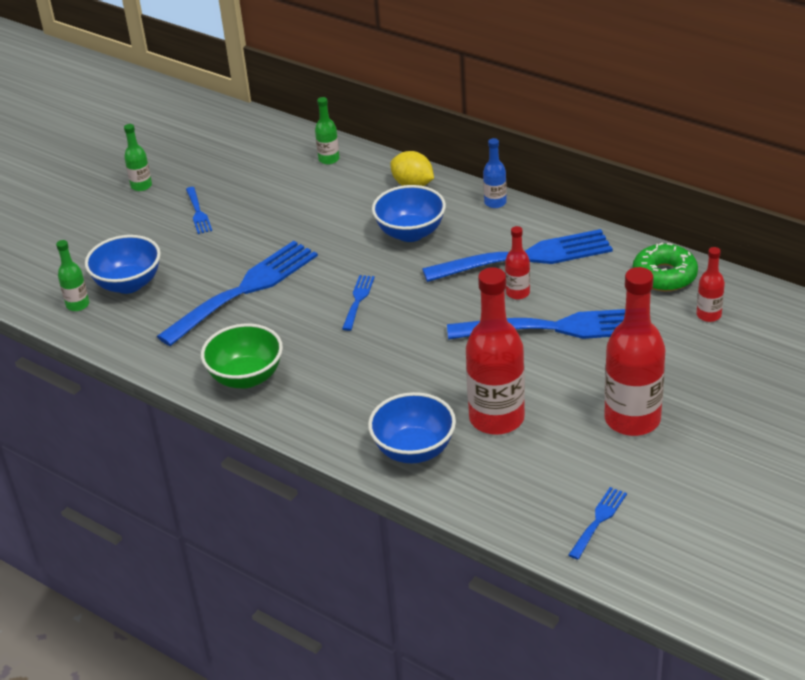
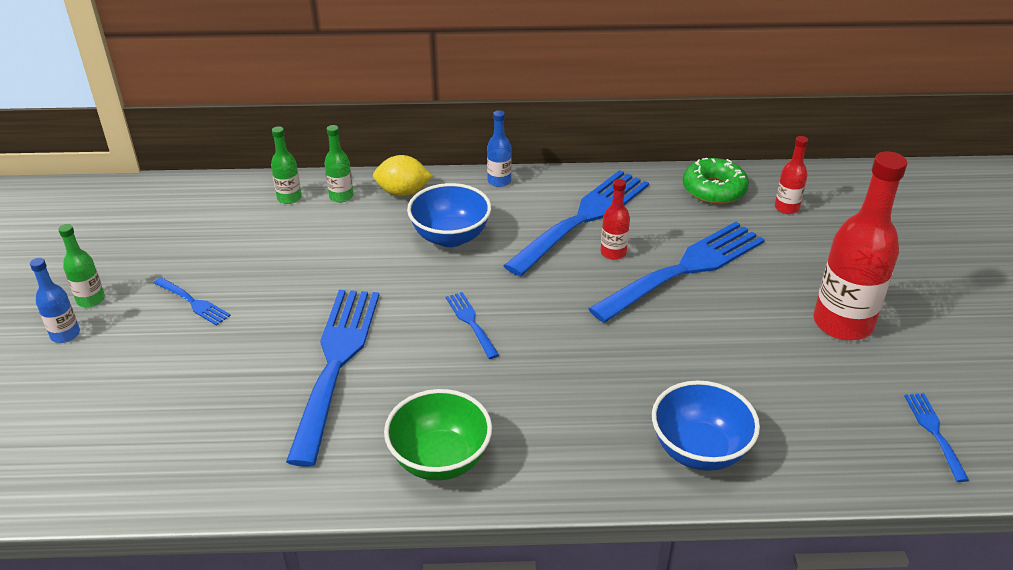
camera: 40 degrees left, 0 degrees up
green bottle [56,240,89,311] -> green bottle moved to [324,125,353,203]
blue bowl [85,235,161,294] -> none
red bottle [466,267,525,435] -> none
none -> blue bottle [30,258,80,343]

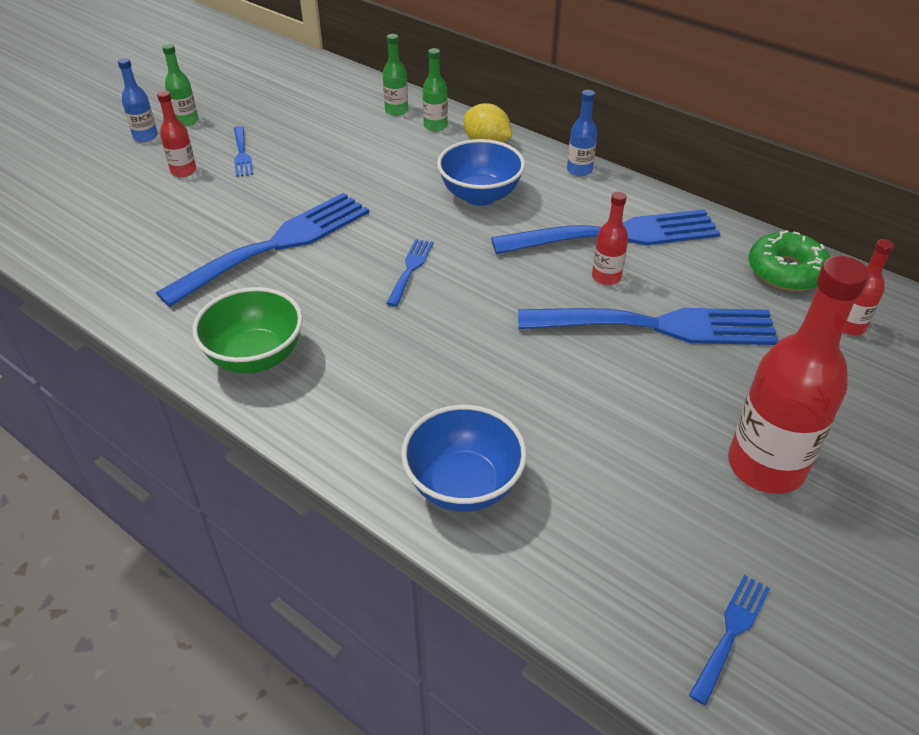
camera: 40 degrees right, 5 degrees up
none -> red bottle [157,91,196,177]

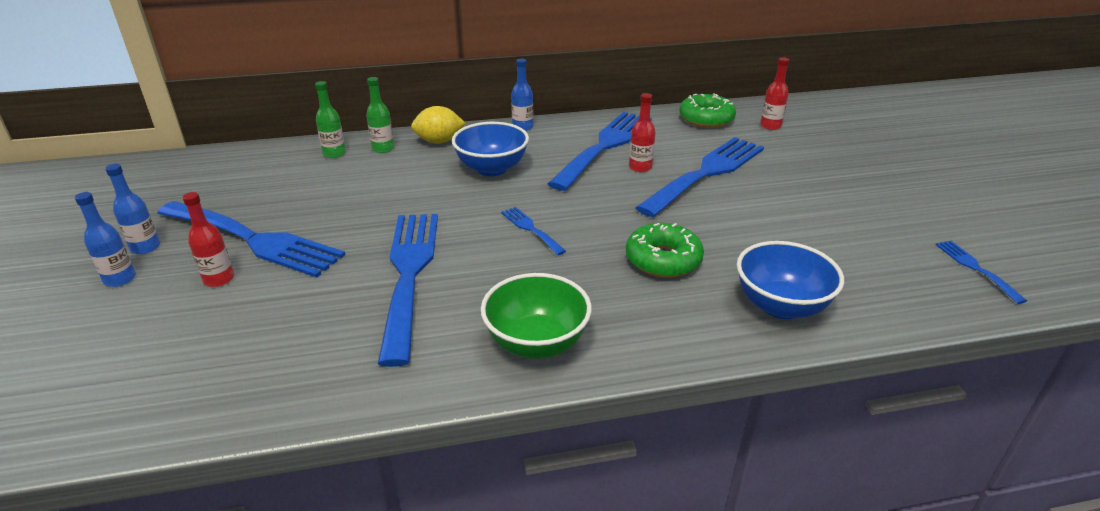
camera: 50 degrees left, 10 degrees down
green bottle [162,44,198,127] -> blue bottle [105,164,160,254]
blue fork [234,126,253,177] -> blue fork [157,201,345,278], size x2.26
red bottle [728,256,869,494] -> none
none -> green donut [626,223,704,278]

